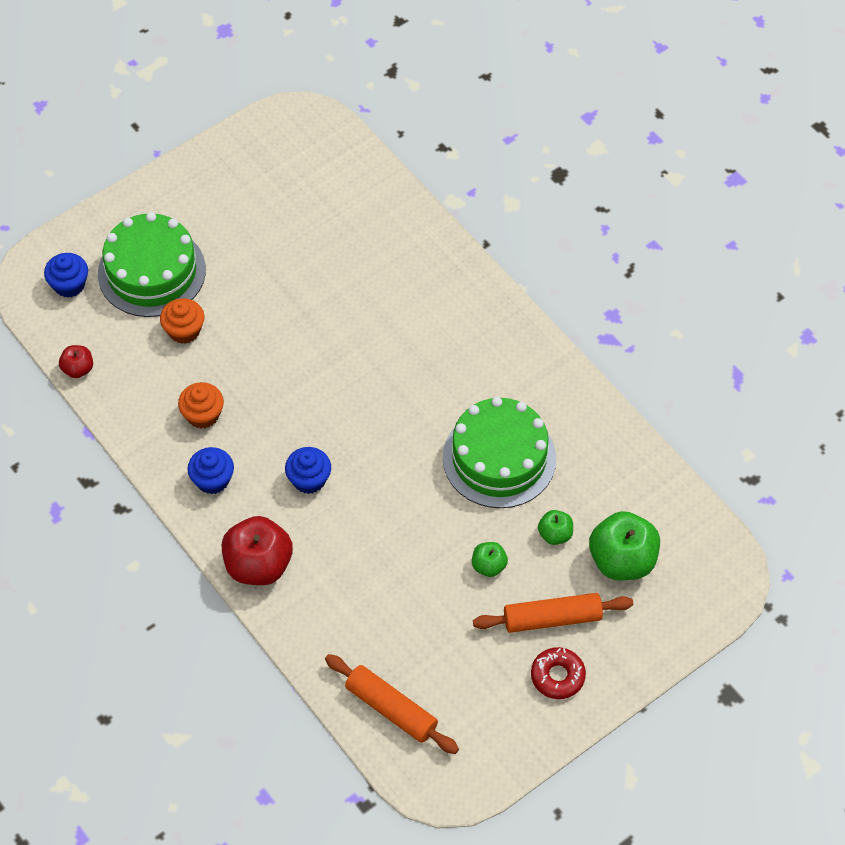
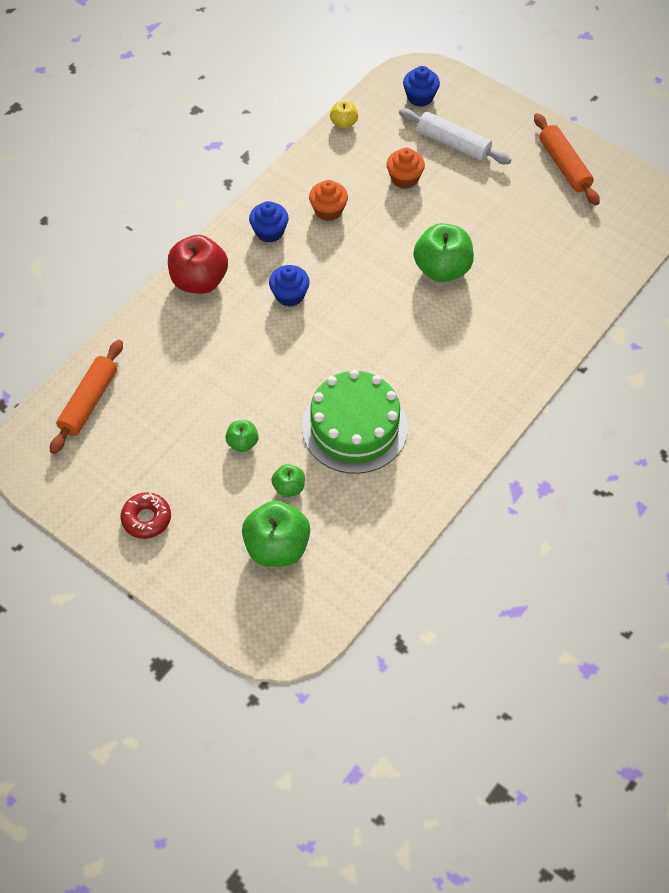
camera: 75 degrees right, 0 degrees up
red apple [59,345,93,378] -> yellow apple [330,100,358,129]
green cake [98,212,206,317] -> white rolling pin [399,109,511,164]
orange rolling pin [473,593,633,633] -> orange rolling pin moved to [534,113,600,205]
none -> green apple [414,223,474,282]

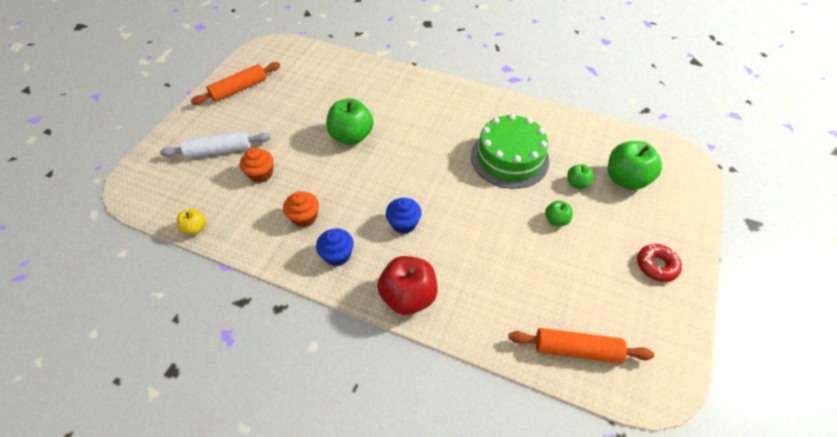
camera: 105 degrees left, 5 degrees down
white rolling pin [399,109,511,164] -> white rolling pin turned 60 degrees clockwise [160,131,271,159]
blue cupcake [403,66,440,107] -> none

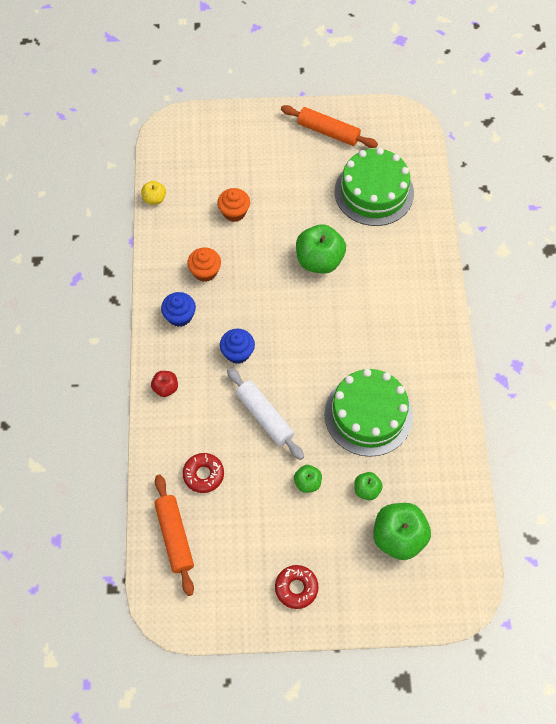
camera: 65 degrees right, 10 degrees up
white rolling pin [160,131,271,159] -> white rolling pin moved to [227,368,304,460]
red apple [377,256,437,315] -> red apple [151,371,178,397], size x0.51
none -> red donut [183,453,224,493]
none -> green cake [335,148,414,226]

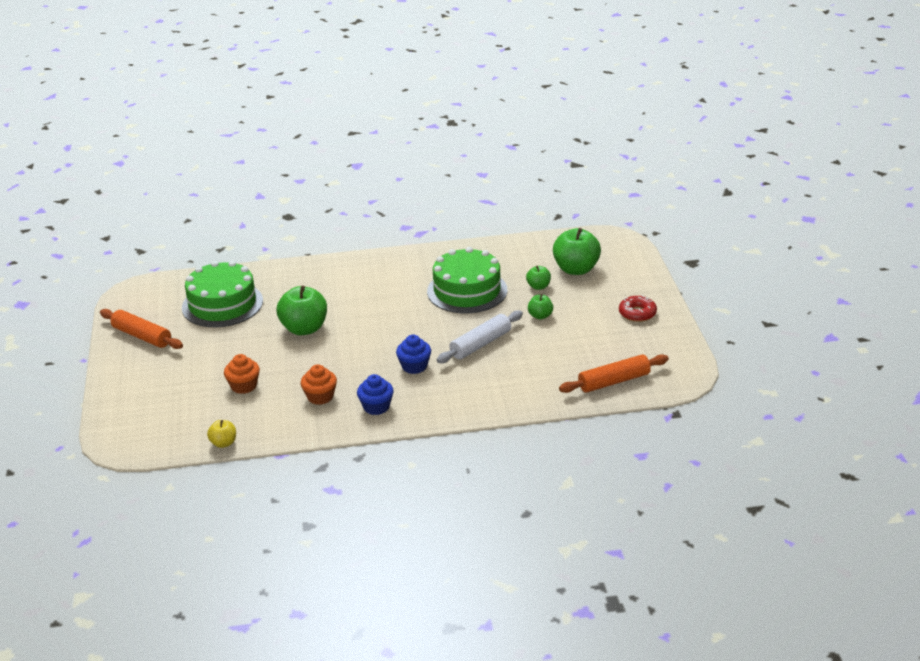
camera: 95 degrees left, 30 degrees down
red apple [151,371,178,397] -> none
red donut [183,453,224,493] -> none
orange rolling pin [281,105,378,148] -> orange rolling pin turned 75 degrees counterclockwise [100,309,183,349]

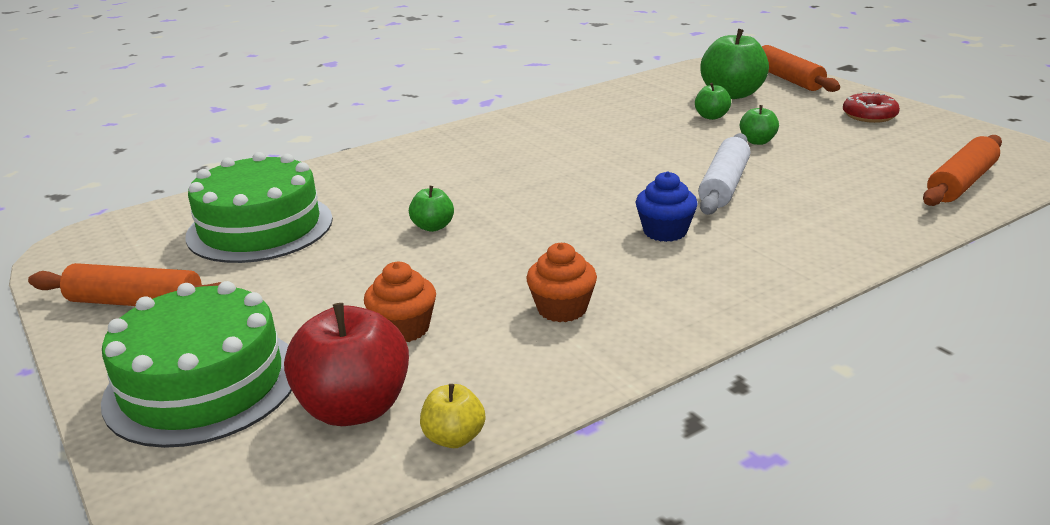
camera: 25 degrees left, 5 degrees down
green apple [277,285,327,335] -> green apple [409,186,454,232], size x0.51
blue cupcake [357,374,394,415] -> none
green cake [427,247,507,313] -> green cake moved to [101,281,292,448]
none -> red apple [284,303,409,426]
none -> orange rolling pin [762,45,840,92]

